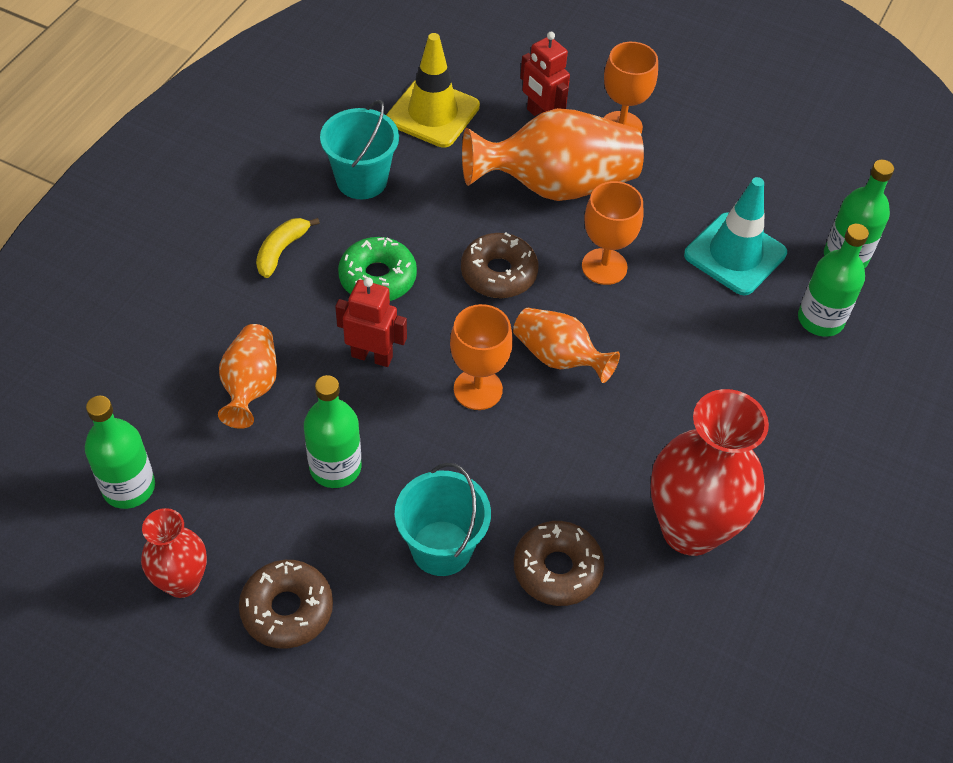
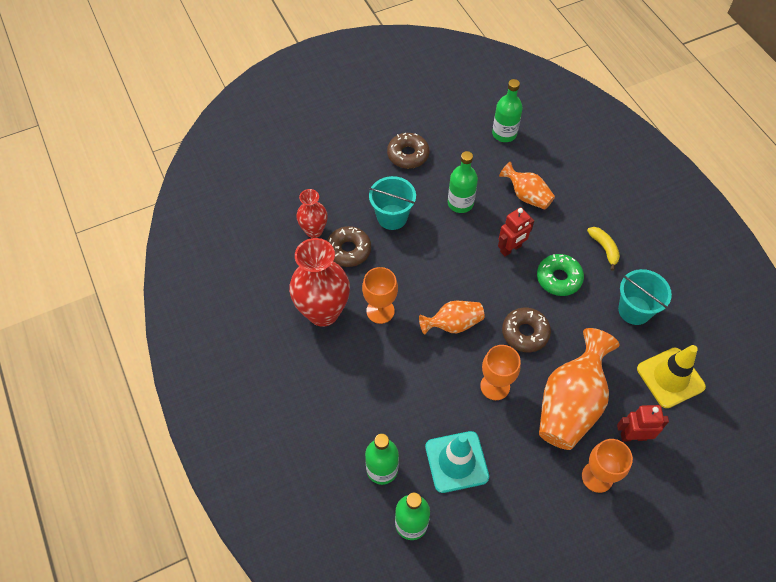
camera: 130 degrees right, 5 degrees up
red vase [141,508,207,598] -> red vase moved to [296,189,328,238]
orange goblet [450,304,513,410] -> orange goblet moved to [362,267,398,324]

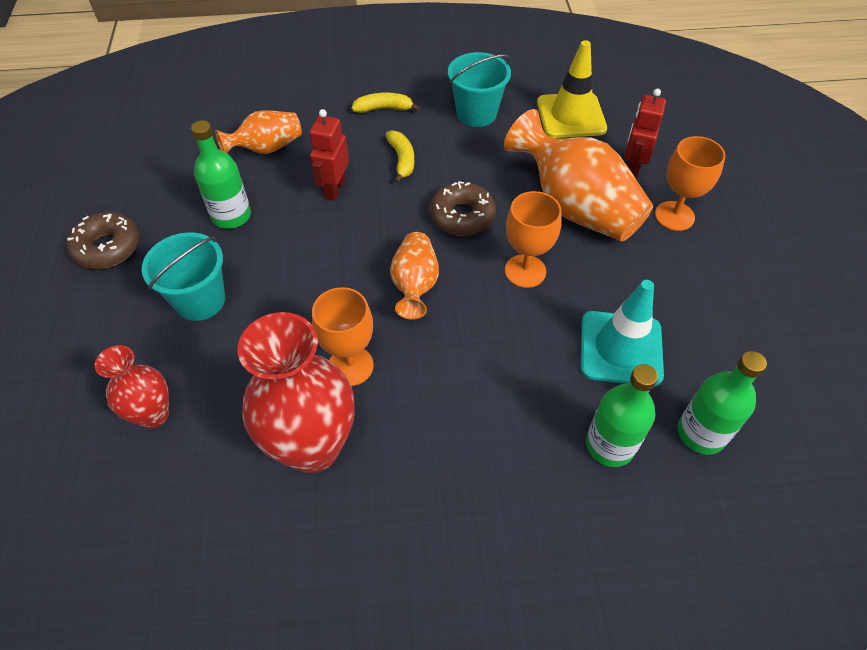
camera: 70 degrees left, 5 degrees down
brown donut [327,226,371,267] -> none
green bottle [492,79,523,142] -> none
red robot [498,207,534,257] -> red robot turned 150 degrees counterclockwise [310,109,349,201]
green donut [537,254,584,296] -> yellow banana [386,130,414,183]

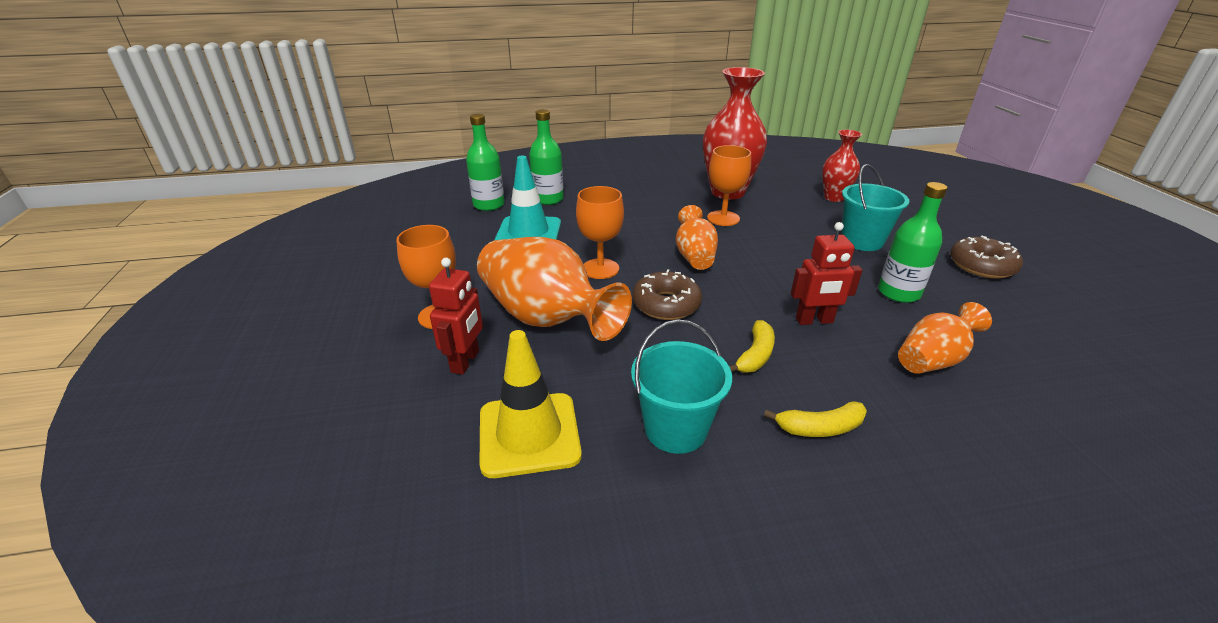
camera: 175 degrees right, 20 degrees down
red robot [310,109,349,201] -> red robot turned 75 degrees clockwise [791,222,862,325]
yellow banana [386,130,414,183] -> yellow banana turned 135 degrees counterclockwise [729,320,775,373]

